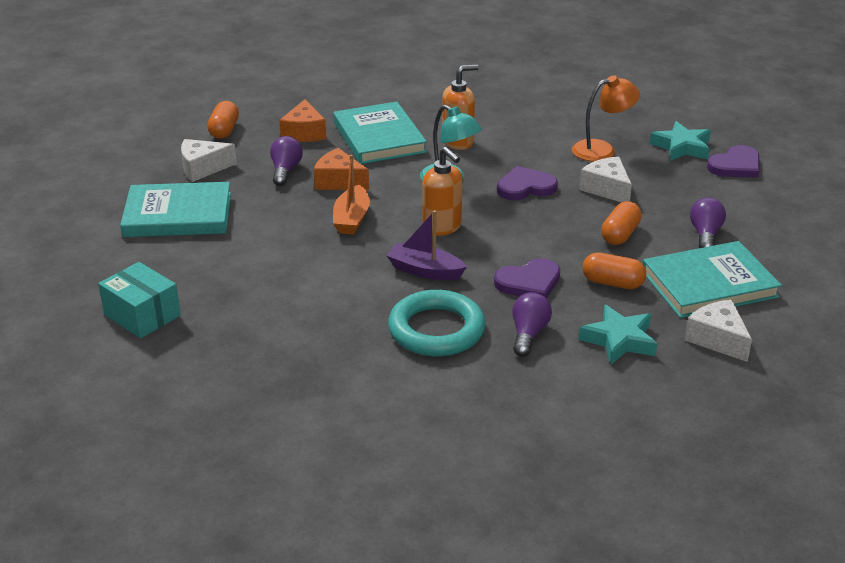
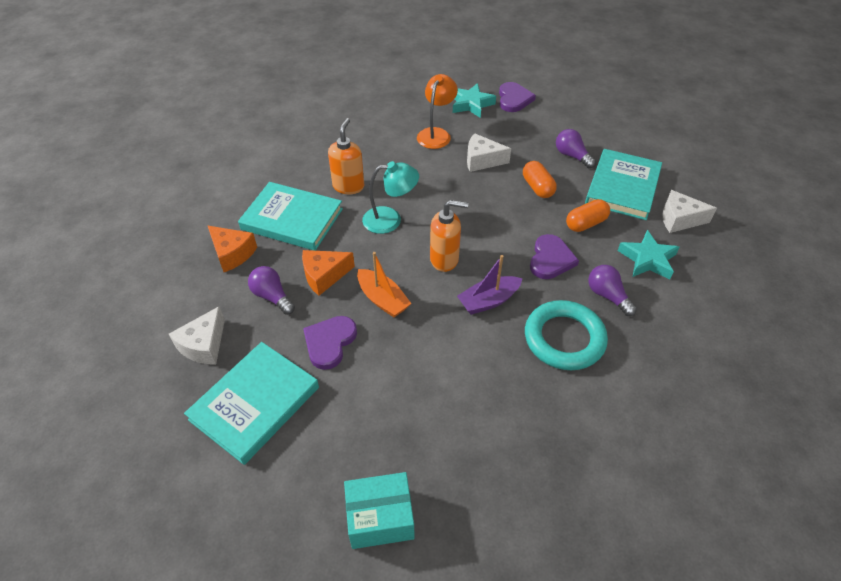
camera: 50 degrees left, 15 degrees up
orange capsule [207,101,239,139] -> none
purple heart [497,166,558,200] -> purple heart moved to [303,316,357,370]

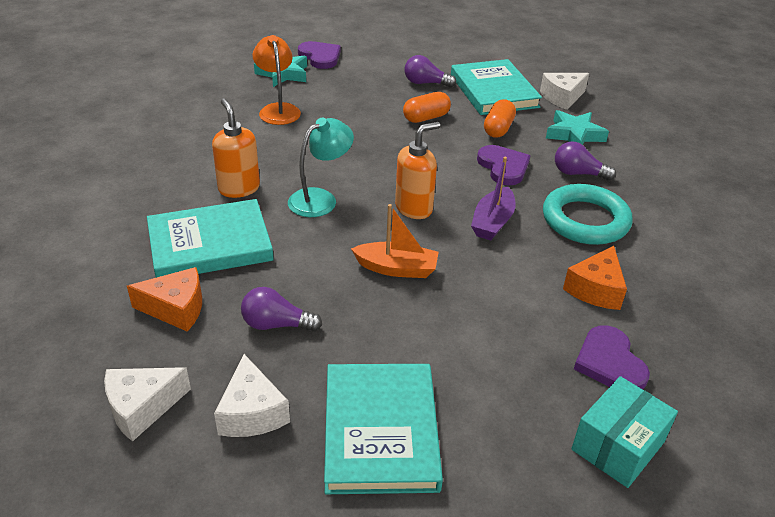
camera: 40 degrees left, 10 degrees down
orange cheese [302,250,355,296] -> orange cheese moved to [563,246,627,310]
purple heart [303,316,357,370] -> purple heart moved to [574,325,650,389]
white cheese [467,133,511,172] -> white cheese moved to [104,367,191,442]
orange capsule [523,161,557,198] -> orange capsule turned 60 degrees counterclockwise [403,92,451,123]

